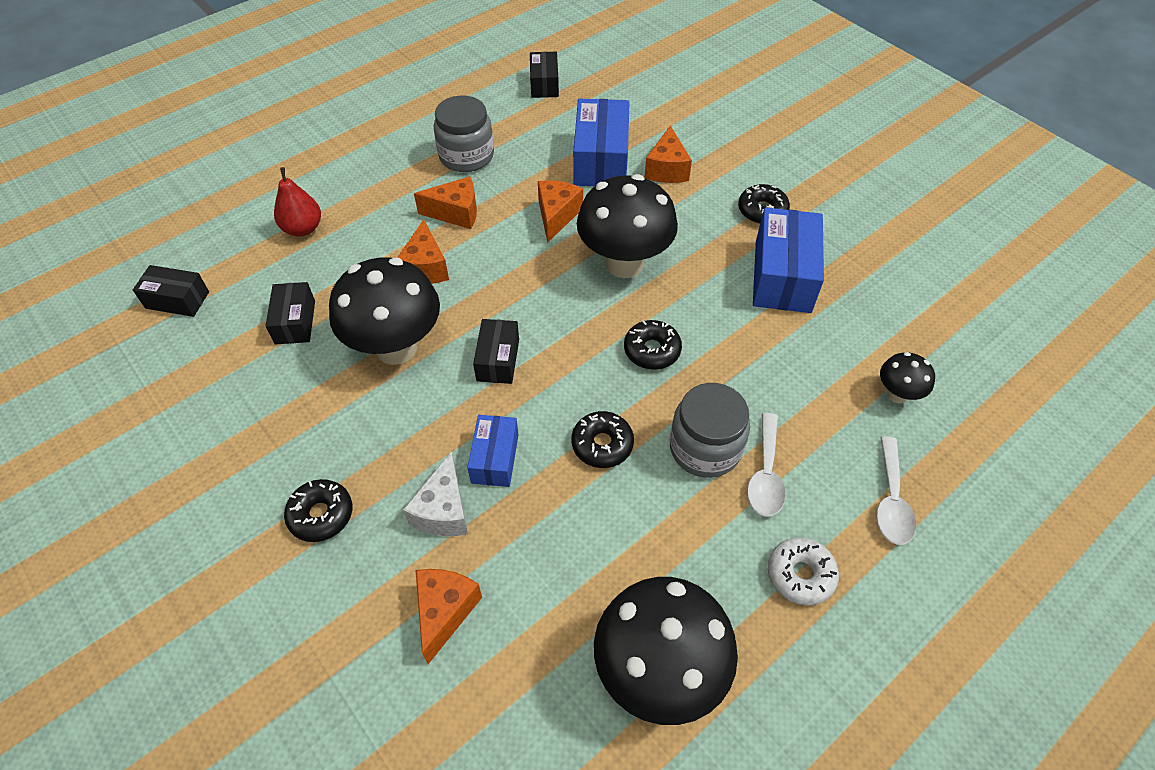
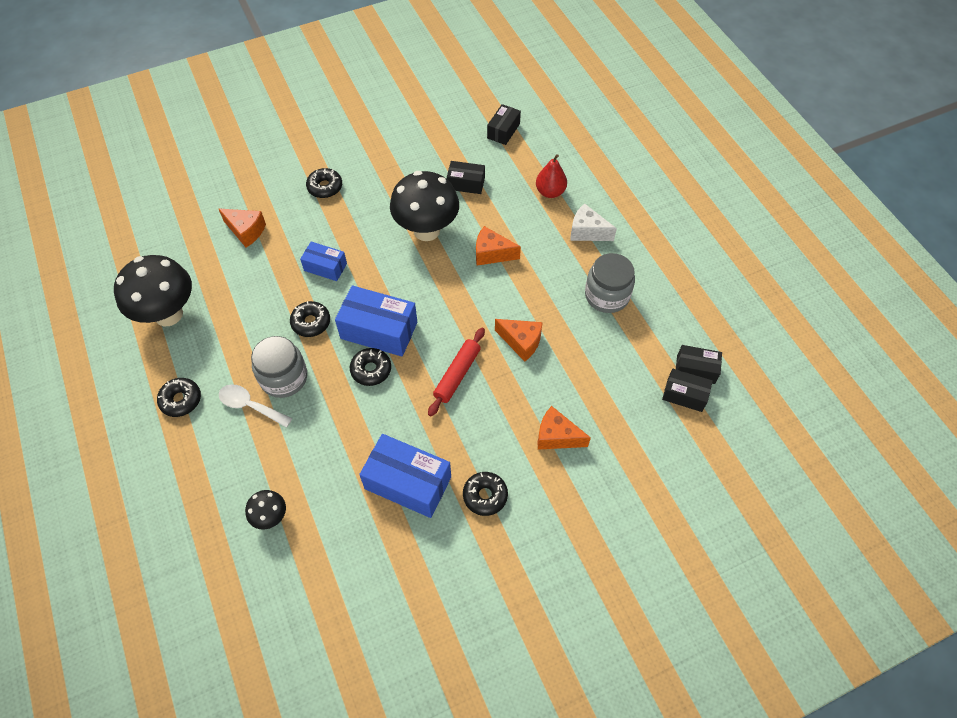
camera: 105 degrees right, 5 degrees up
white cheese [403,451,468,536] -> white cheese moved to [570,203,617,241]
orange cheese [414,176,477,229] -> none
black box [473,319,519,384] -> black box moved to [662,369,713,412]
blue box [573,99,629,186] -> blue box moved to [335,285,417,357]
black mushroom [577,174,678,278] -> red rolling pin [428,328,485,416]
white donut [768,538,839,605] -> black donut [157,378,201,417]
white spoon [876,436,916,545] -> none

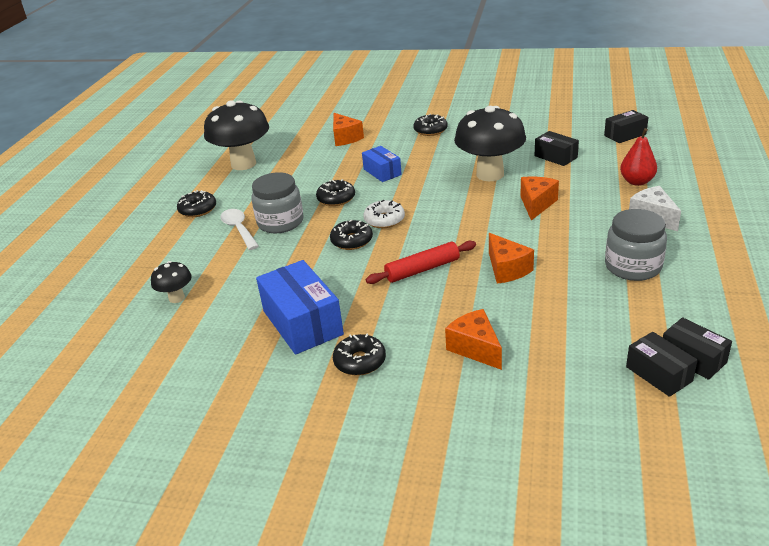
camera: 40 degrees right, 25 degrees down
blue box [335,285,417,357] -> white donut [363,199,405,228]
orange cheese [476,226,521,266] -> orange cheese turned 60 degrees clockwise [520,177,559,220]

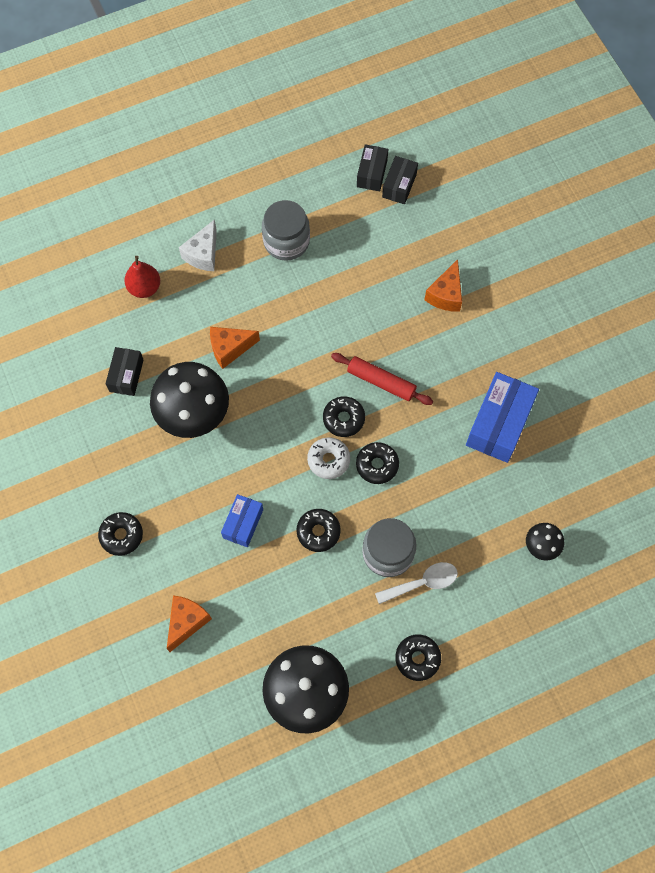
camera: 130 degrees left, 35 degrees up
white spoon [220,209,259,250] -> white spoon turned 135 degrees counterclockwise [375,562,458,604]
black donut [333,334,386,376] -> black donut moved to [323,396,365,437]
orange cheese [489,233,534,284] -> none
black box [604,110,649,143] -> none

